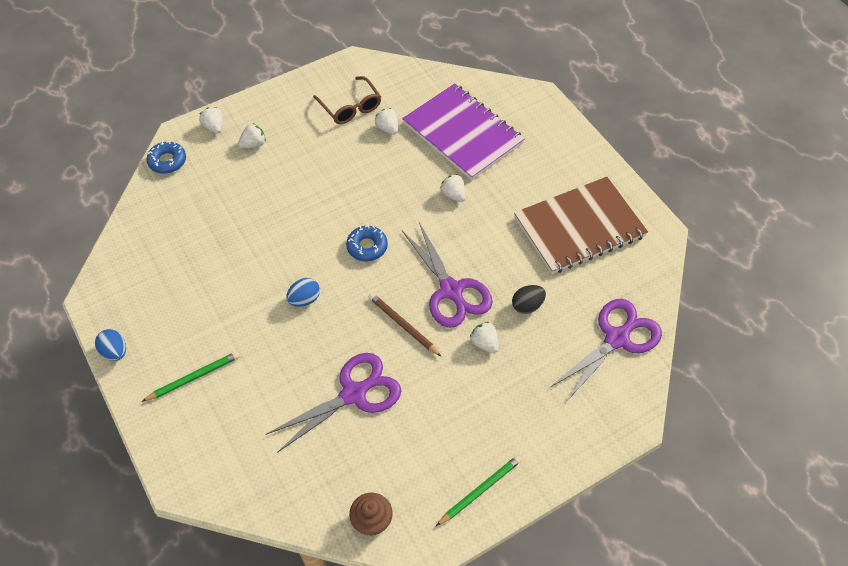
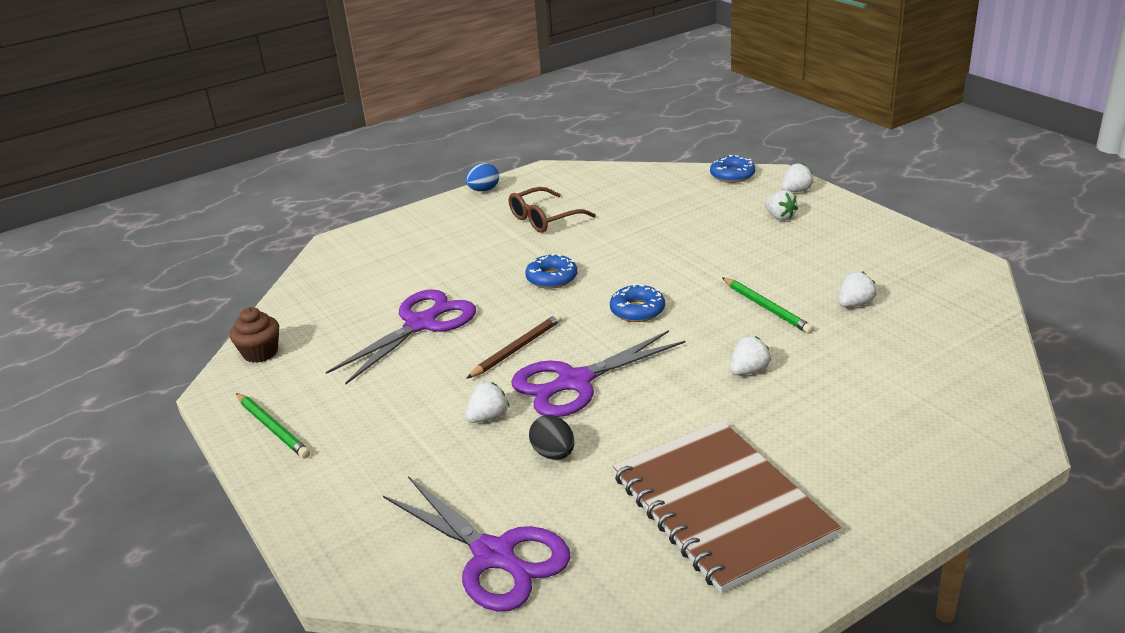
camera: 90 degrees right, 25 degrees down
green pencil [142,351,240,402] -> green pencil moved to [722,277,814,334]
purple scissors [266,353,401,453] -> purple scissors turned 105 degrees counterclockwise [326,290,476,385]
blue egg [286,278,320,307] -> blue donut [525,253,577,289]
brown glasses [313,76,381,124] -> brown glasses moved to [509,187,596,233]
purple notebook [402,83,525,180] -> none

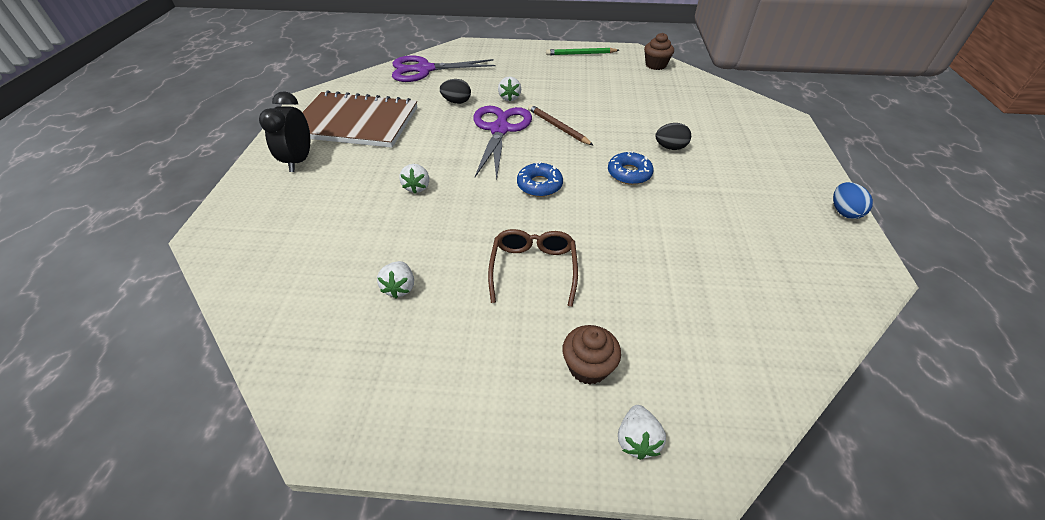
camera: 125 degrees right, 15 degrees up
purple scissors [326,290,476,385] -> none
brown pencil [466,314,562,379] -> brown pencil turned 150 degrees clockwise [528,104,593,145]
brown glasses [509,187,596,233] -> brown glasses moved to [488,229,578,307]
blue donut [710,155,755,183] -> none
green pencil [722,277,814,334] -> none
white strawberry [765,190,798,221] -> brown cupcake [562,325,621,385]
none -> black clock [259,91,310,172]
none -> black egg [655,123,691,150]

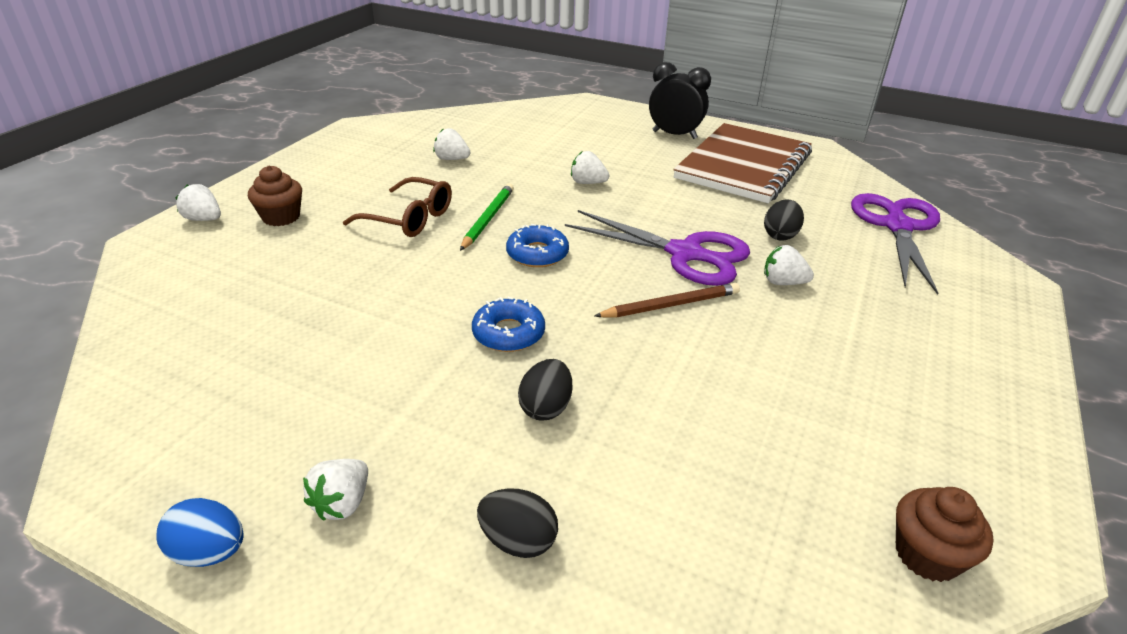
camera: 110 degrees right, 10 degrees down
green pencil [546,48,619,55] -> green pencil moved to [460,183,514,251]
none -> white strawberry [303,459,368,521]
none -> black egg [477,488,558,558]

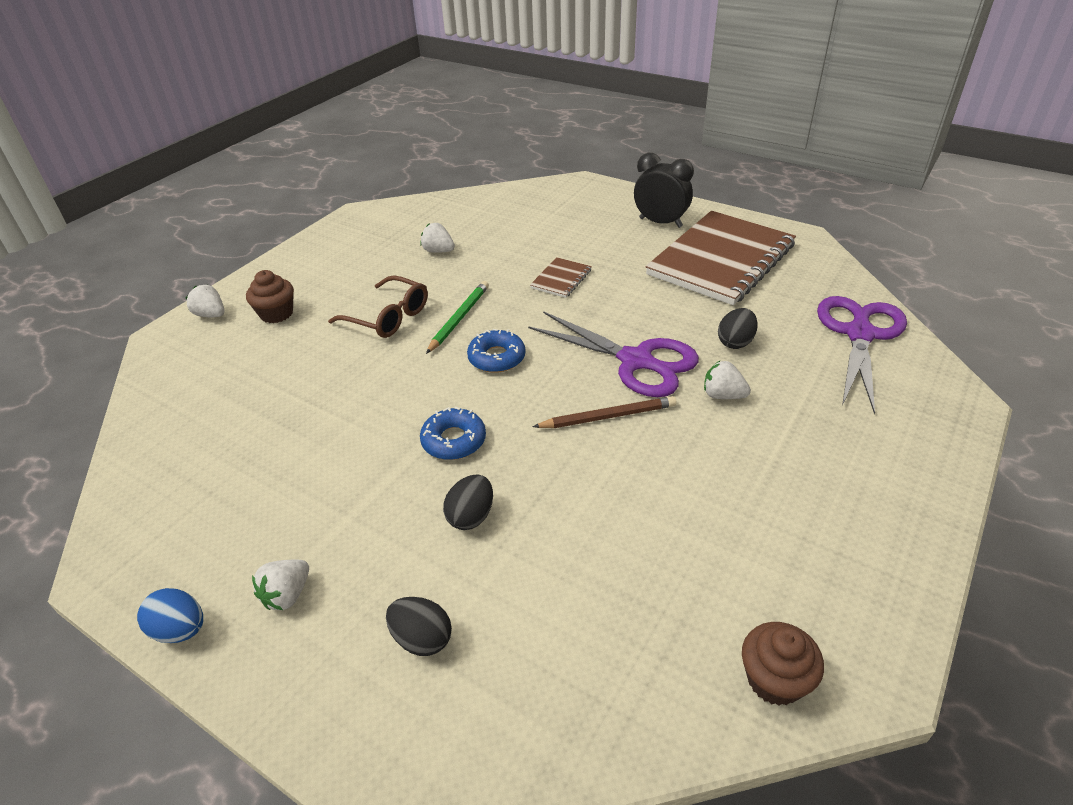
camera: 10 degrees right, 5 degrees up
white strawberry [571,151,609,184] -> brown notebook [530,257,592,298]

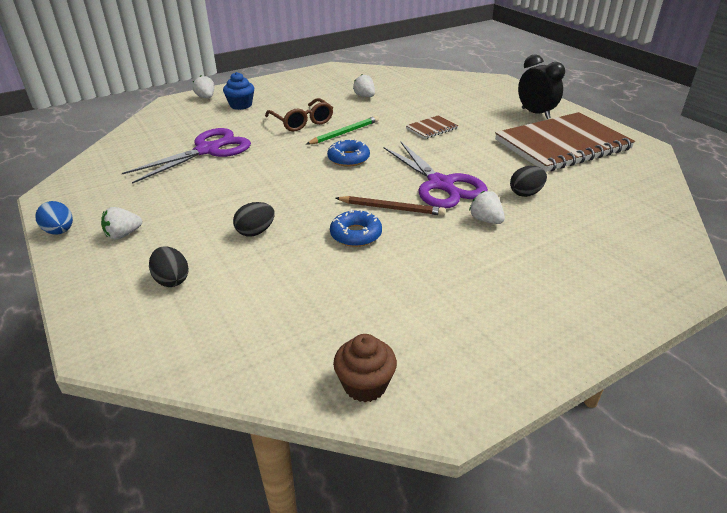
camera: 25 degrees right, 5 degrees down
brown cupcake [246,270,294,323] -> blue cupcake [223,72,254,110]
blue donut [420,407,486,460] -> blue donut moved to [330,209,382,247]
purple scissors [817,296,907,414] -> purple scissors moved to [122,128,251,184]

